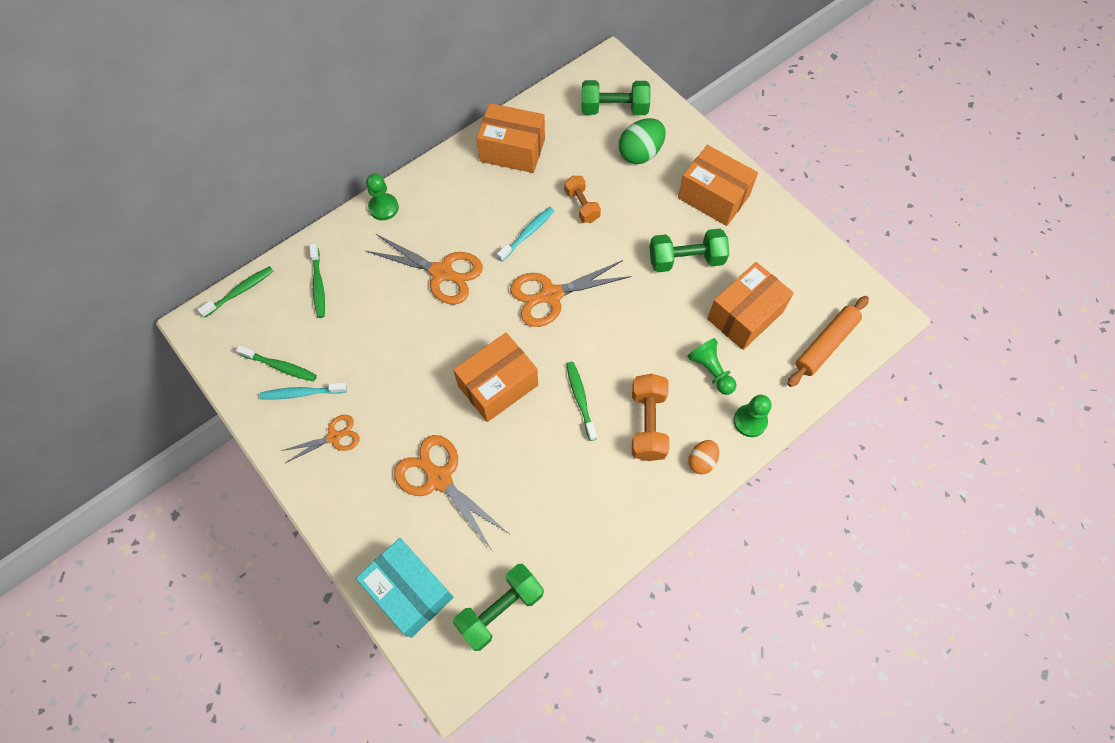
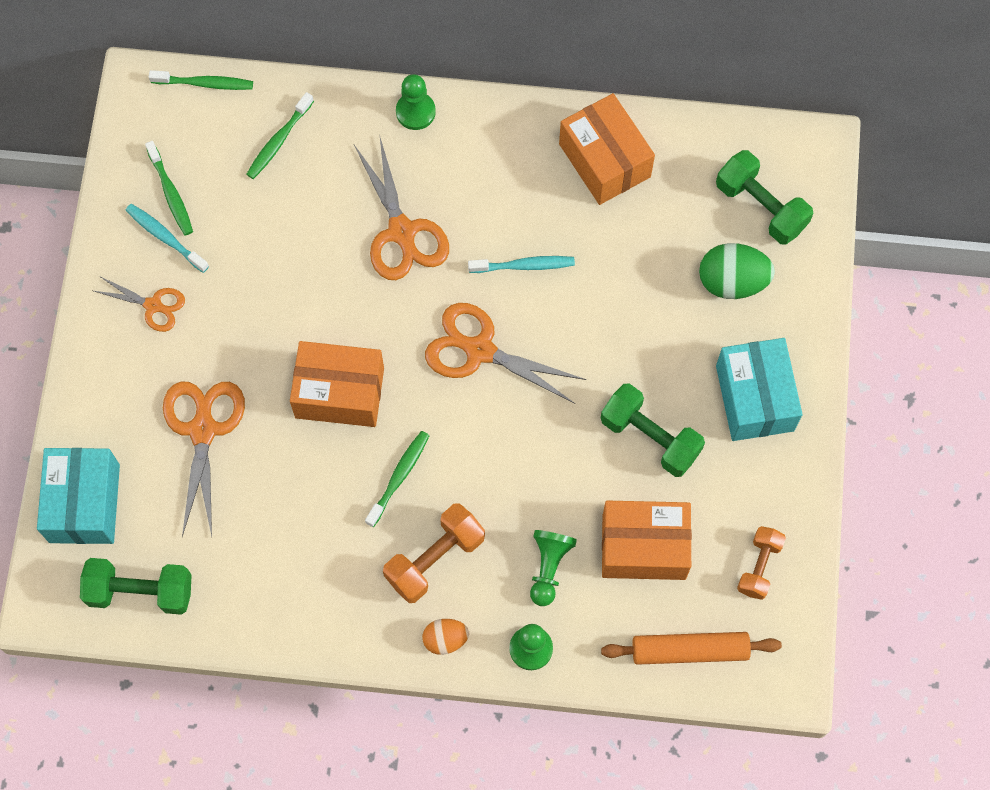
camera: 45 degrees right, 5 degrees up
orange dumbbell [564,176,601,223] -> orange dumbbell moved to [737,526,786,600]
orange box [678,145,758,226] -> turquoise box [716,338,803,441]

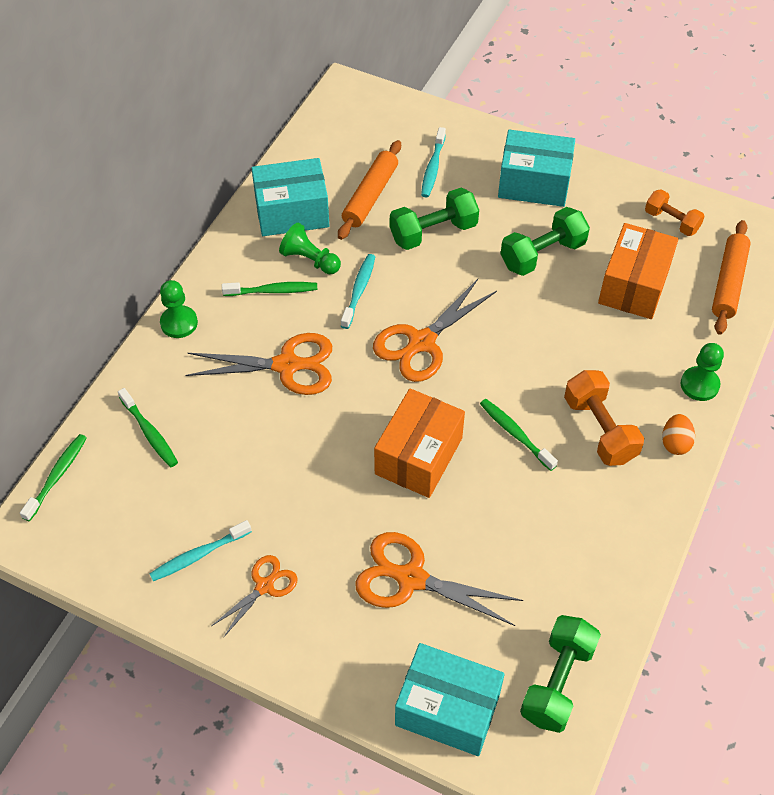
camera: 70 degrees left, 15 degrees down
green toothbrush [145,141,193,236] -> green toothbrush moved to [222,282,317,296]
green pawn [530,530,577,606] -> green pawn moved to [279,223,341,274]
orange box [559,93,655,205] -> turquoise box [251,158,330,236]
green egg [699,243,775,299] -> turquoise toothbrush [421,127,446,197]
green dumbbell [716,150,814,245] -> green dumbbell moved to [390,188,479,250]
none -> orange rolling pin [338,140,401,240]

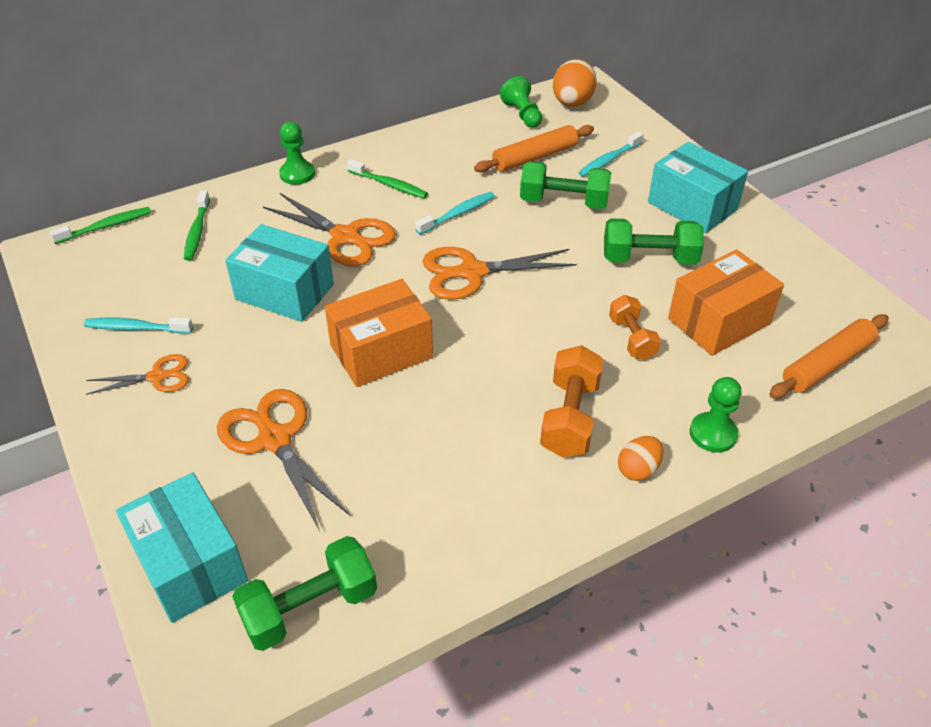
camera: 35 degrees right, 10 degrees down
turquoise box [251,158,330,236] -> turquoise box moved to [225,224,334,322]
green pawn [279,223,341,274] -> green pawn moved to [500,76,542,128]
green toothbrush [480,399,558,471] -> none
orange dumbbell [645,189,705,236] -> orange dumbbell moved to [609,295,661,360]
none -> orange egg [553,59,597,107]

